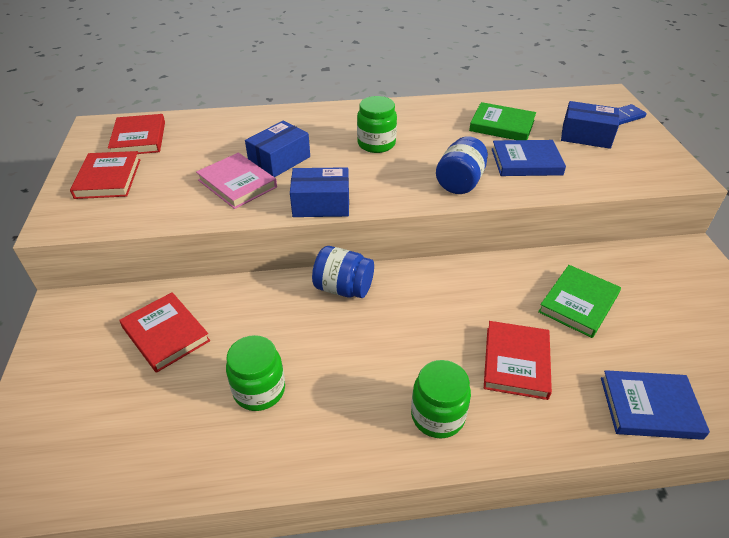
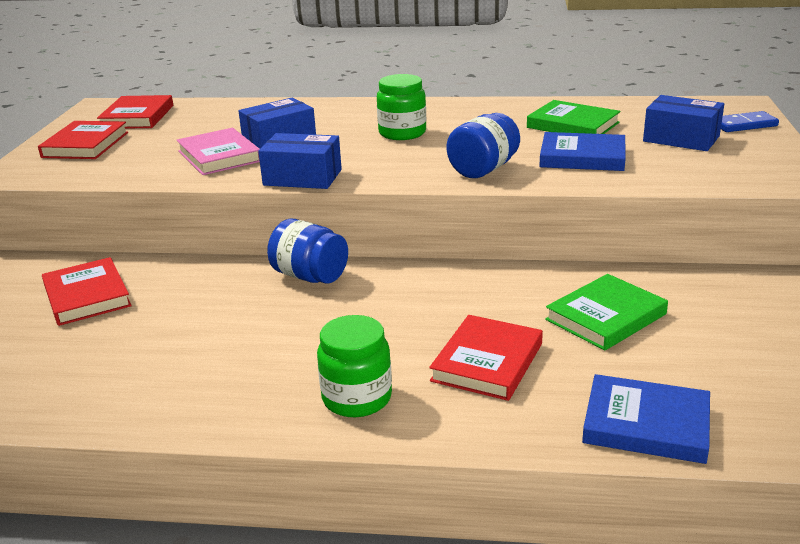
camera: 15 degrees right, 15 degrees down
green jar [226,335,285,411] -> none

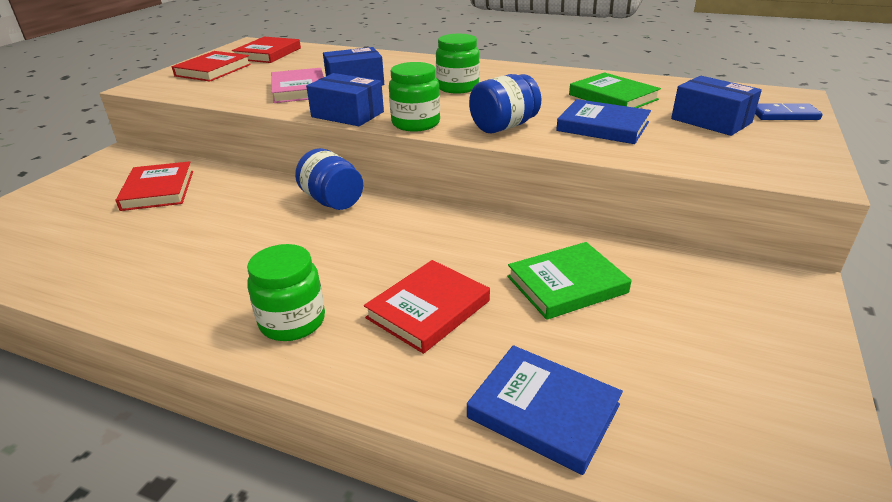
camera: 15 degrees right, 5 degrees up
none -> green jar [389,62,440,132]

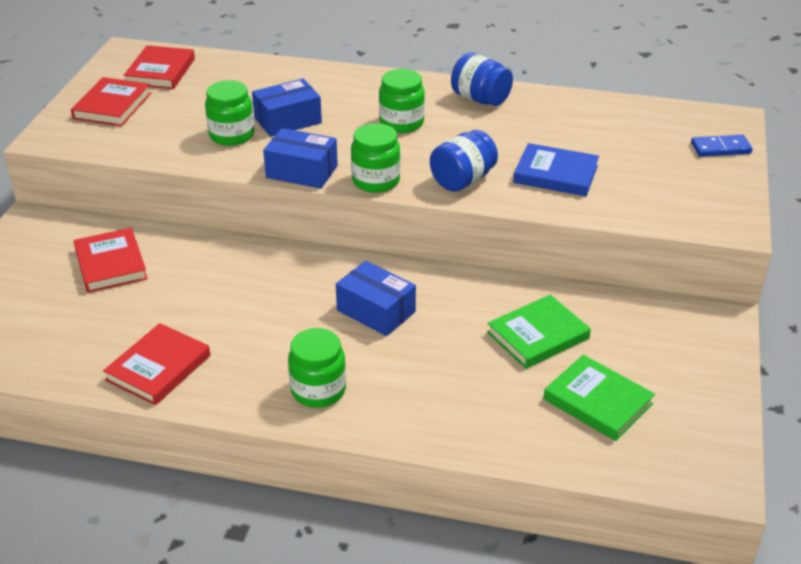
camera: 10 degrees left, 5 degrees up
pink book [271,68,324,103] -> green jar [205,80,254,146]
blue jar [295,148,363,210] -> blue jar moved to [451,53,513,106]
red book [364,260,490,354] -> red book moved to [103,323,210,405]
blue book [467,345,623,475] -> none
green book [569,72,661,108] -> green book moved to [543,355,655,441]
blue box [671,76,762,136] -> blue box moved to [336,261,416,336]

